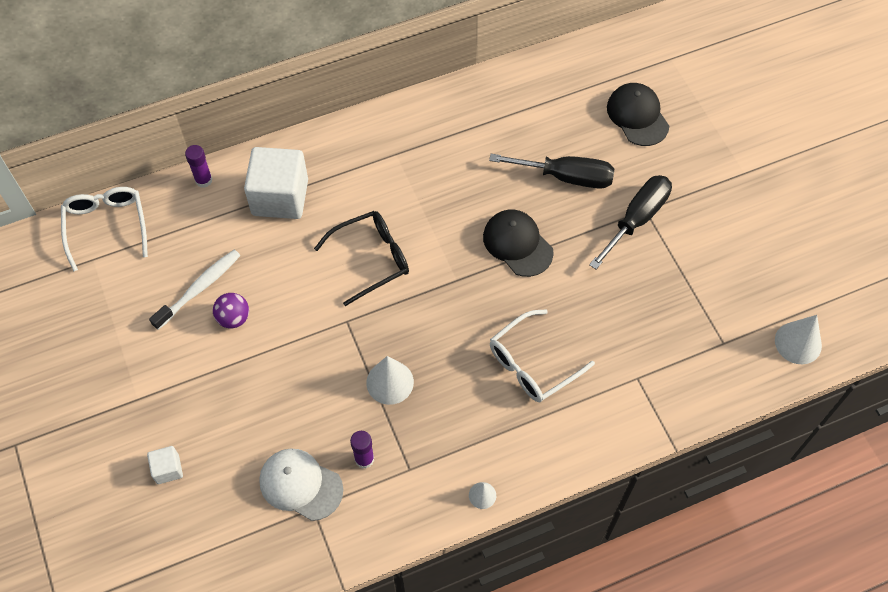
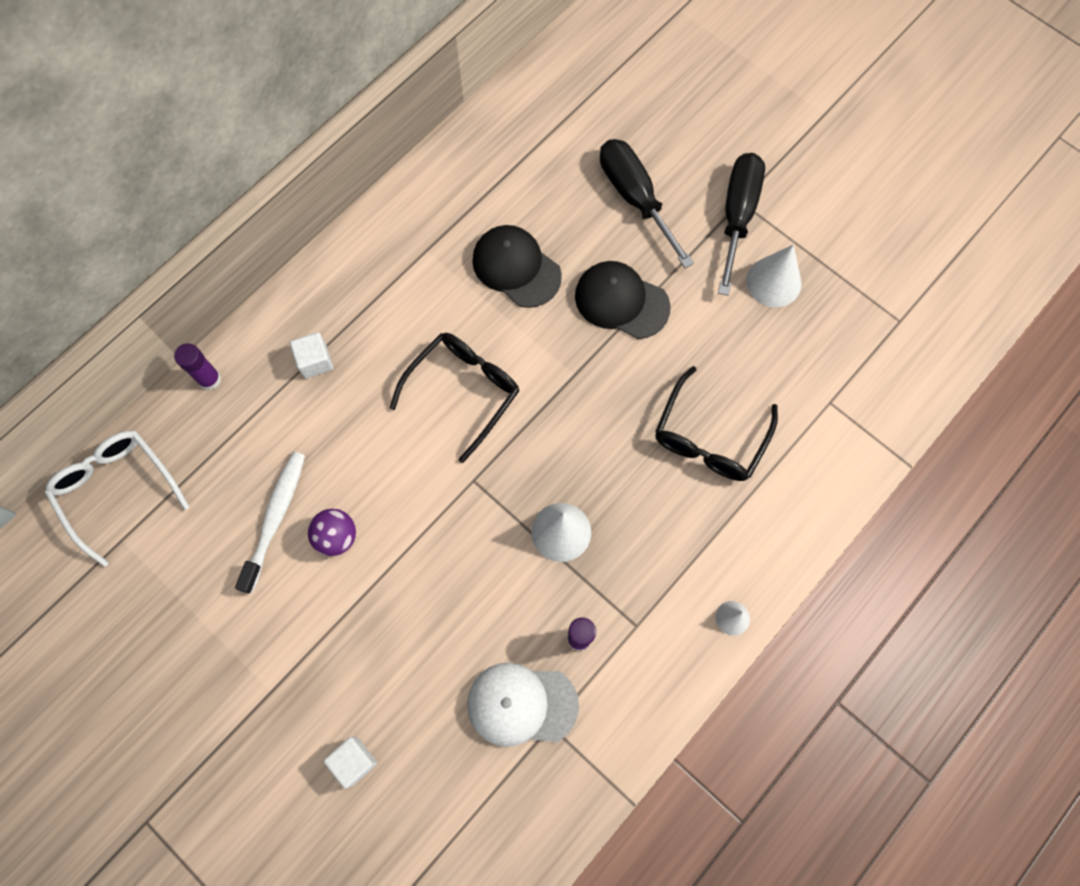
camera: 25 degrees left, 10 degrees up
white cube [244,147,308,219] -> white cube [290,332,333,379], size x0.46
black screwdriver [489,154,614,189] -> black screwdriver turned 105 degrees counterclockwise [600,139,694,268]
white glasses [490,310,595,402] -> black glasses [655,366,778,481]
black cap [607,83,669,146] -> black cap moved to [472,225,562,308]
white cone [775,315,822,364] -> white cone moved to [746,245,801,307]

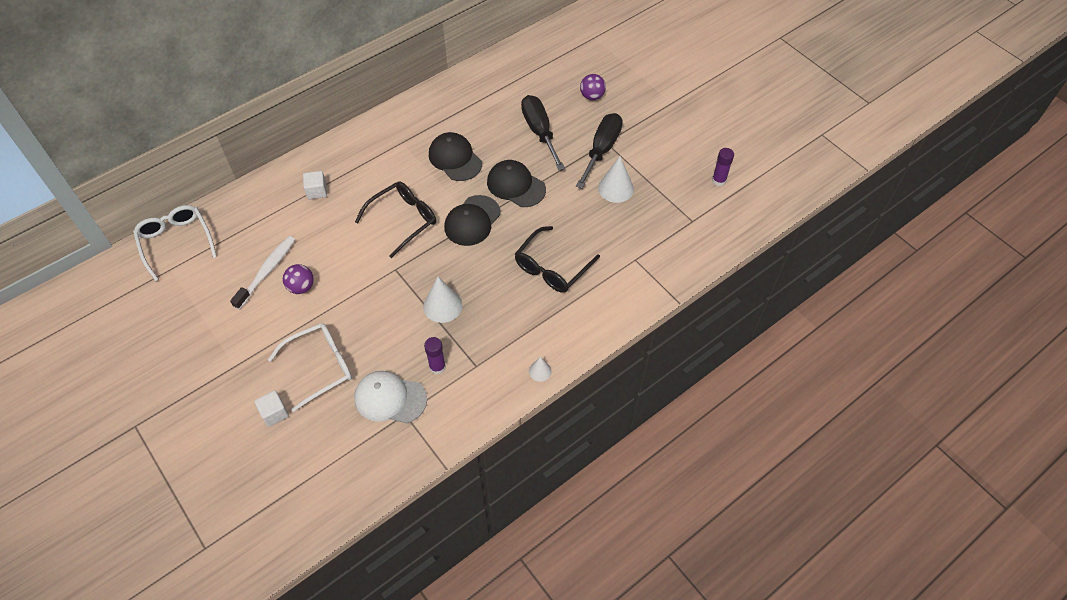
camera: 10 degrees right, 15 degrees down
purple glue stick [174,343,221,390] -> purple glue stick moved to [712,148,734,186]
none -> white glasses [268,323,352,412]
none -> black cap [444,195,501,246]
none -> purple ball [580,74,606,100]

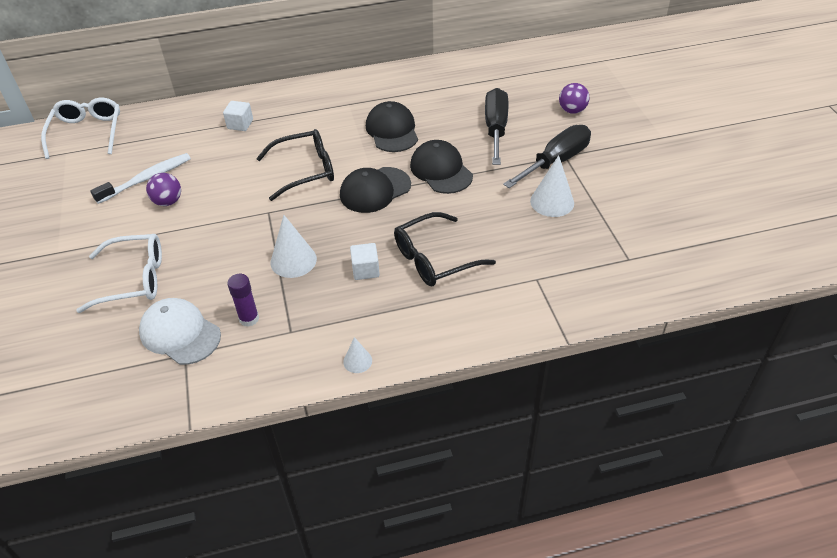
camera: 25 degrees right, 10 degrees down
white cube [254,390,289,427] -> white cube moved to [350,243,380,280]
purple glue stick [712,148,734,186] -> none

